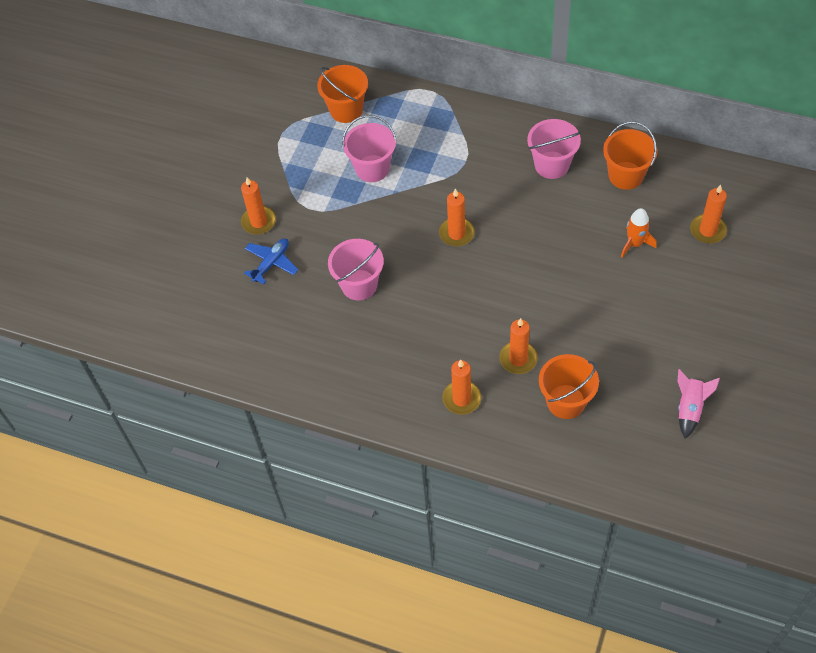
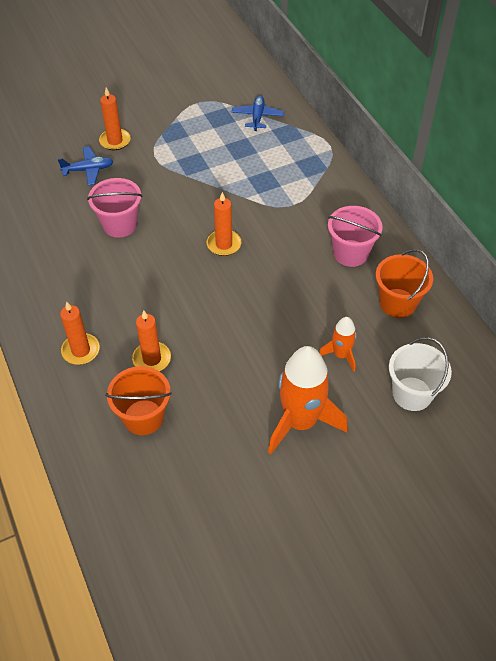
camera: 40 degrees right, 5 degrees down
orange bucket [317,65,368,123] -> blue plane [232,95,284,131]
pink bucket [342,115,396,182] -> none
pink rocket [677,369,720,439] -> none
orange candle [690,185,727,244] -> white bucket [389,337,452,411]
none -> orange rocket [268,346,348,454]

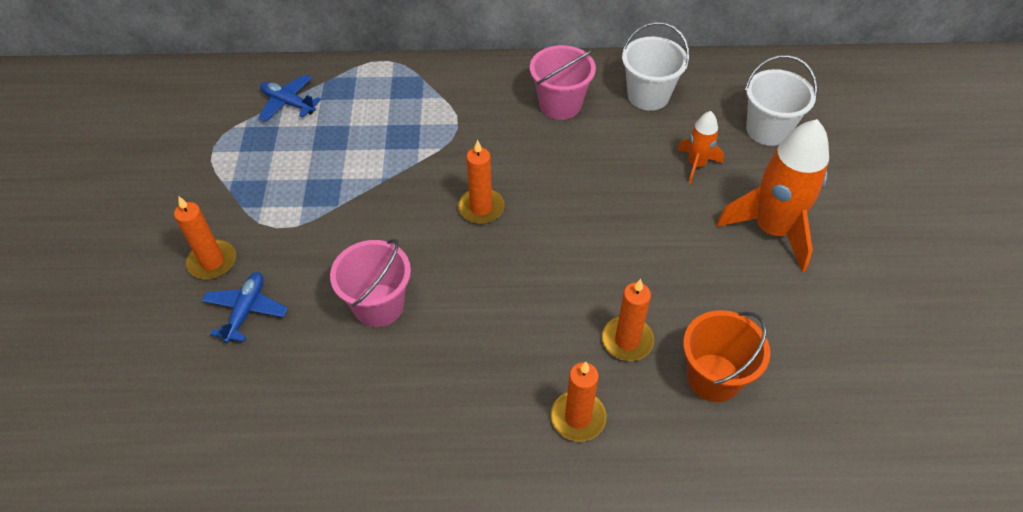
camera: 65 degrees left, 0 degrees up
orange bucket [376,249,433,318] -> white bucket [622,22,690,111]

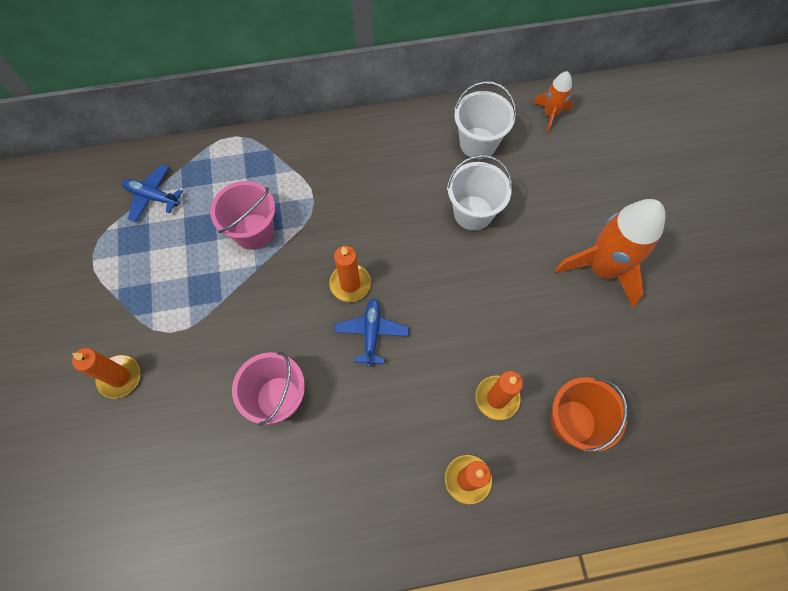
camera: 10 degrees left, 15 degrees up
blue plane [202,272,288,343] -> blue plane moved to [334,299,409,367]
pink bucket [530,45,596,120] -> pink bucket moved to [210,181,275,250]
orange rocket [678,111,724,184] -> orange rocket moved to [533,71,573,133]
white bucket [745,55,818,146] -> white bucket moved to [446,155,512,231]

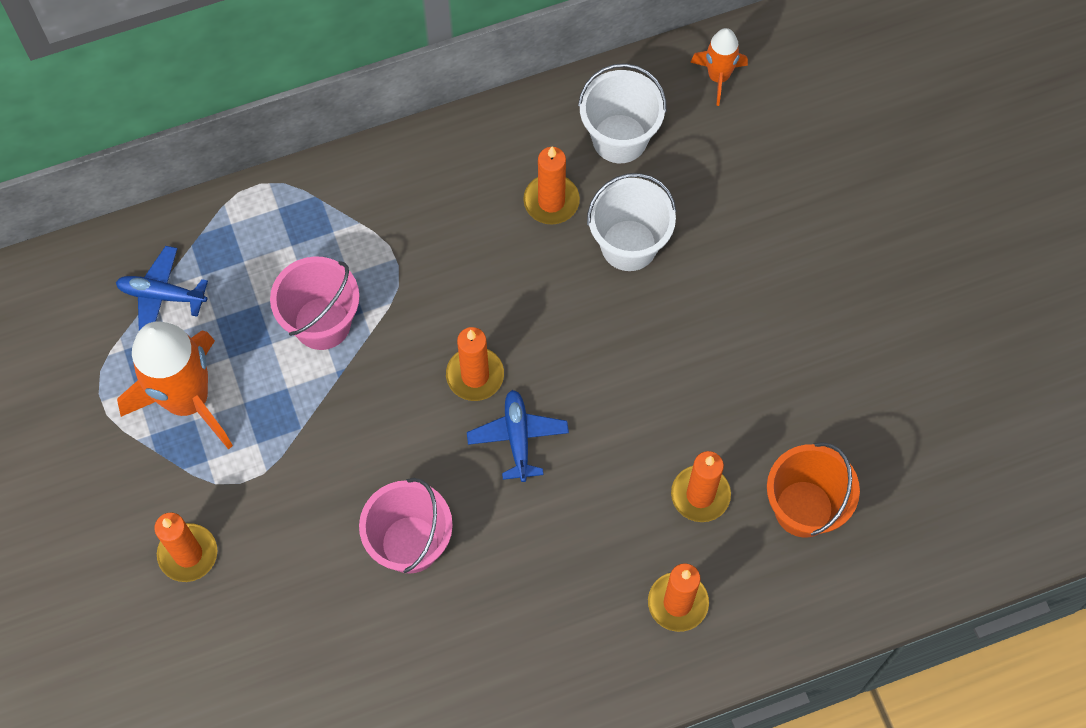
camera: 10 degrees left, 0 degrees up
orange rocket [555,199,666,308] -> orange rocket moved to [117,321,233,450]
none -> orange candle [523,147,580,225]

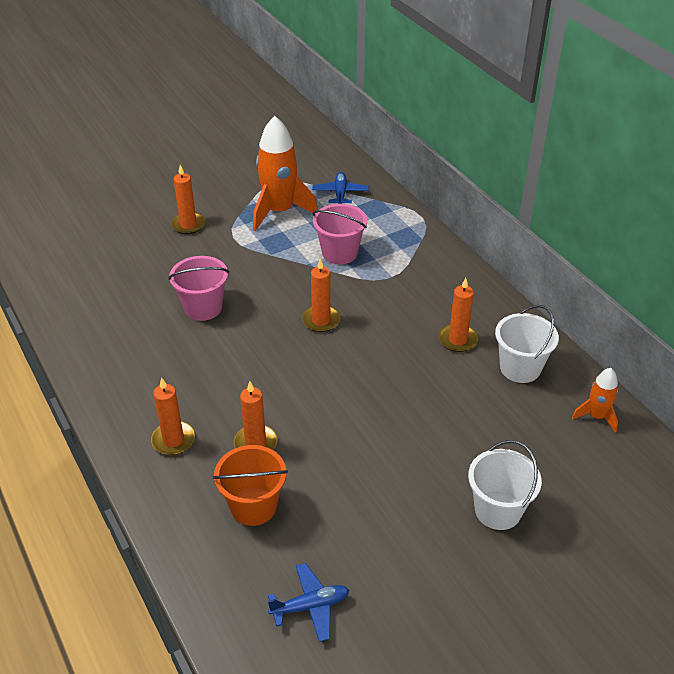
camera: 80 degrees right, 25 degrees down
blue plane [467,390,569,482] -> blue plane moved to [268,563,349,642]
white bucket [587,173,677,271] -> white bucket moved to [468,440,542,530]

